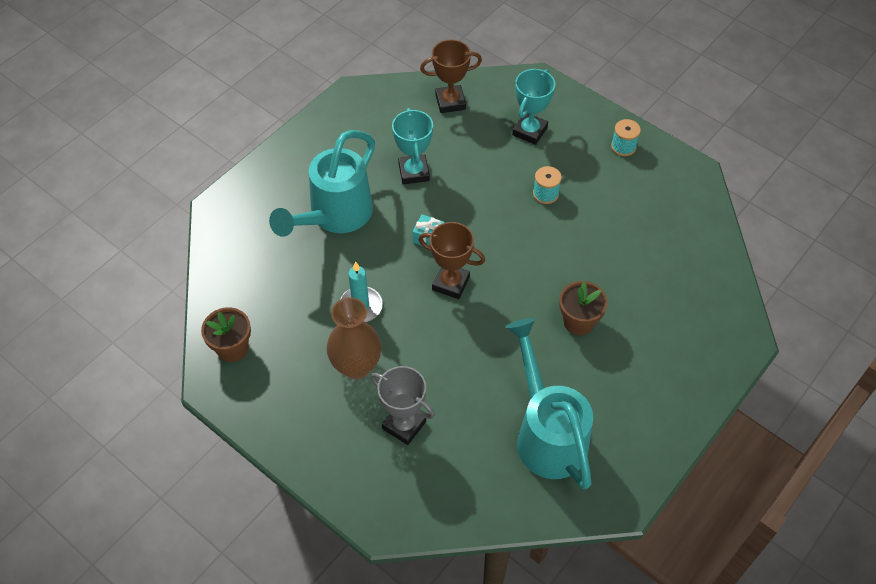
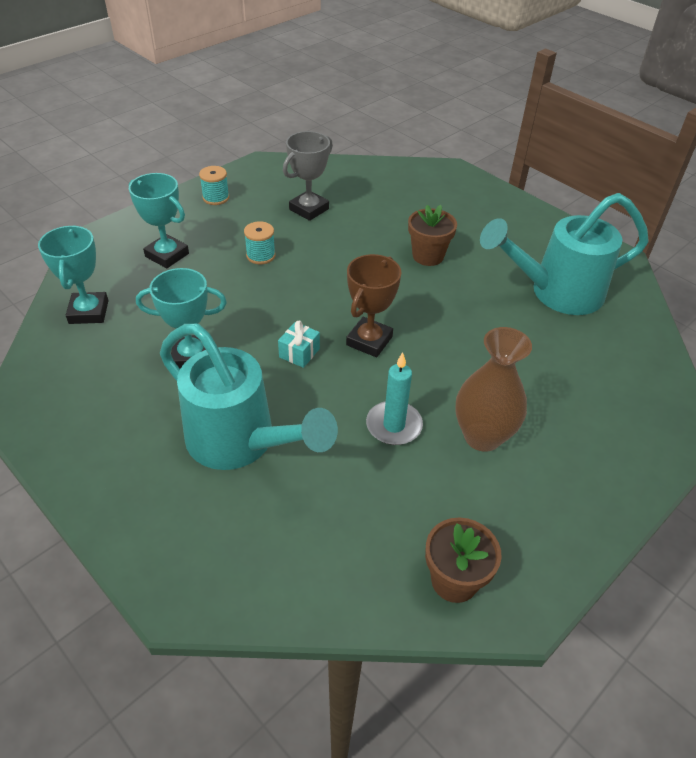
camera: 85 degrees left, 10 degrees down
grey trophy [371,366,435,445] -> grey trophy moved to [283,131,333,221]
brown trophy [420,39,482,113] -> turquoise trophy [38,225,108,324]

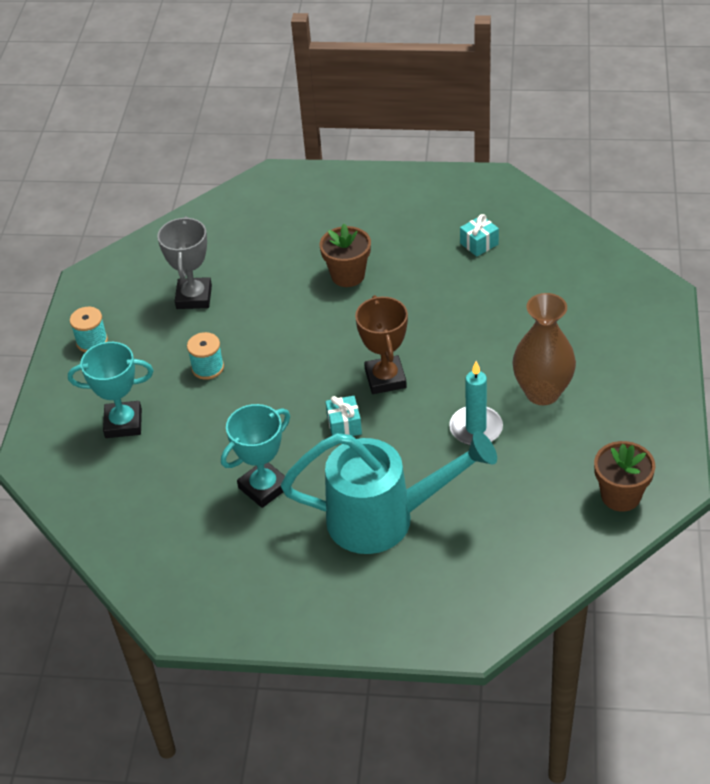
camera: 35 degrees left, 0 degrees up
turquoise trophy [38,225,108,324] -> none
turquoise watering can [480,193,649,315] -> turquoise gift [460,214,499,257]

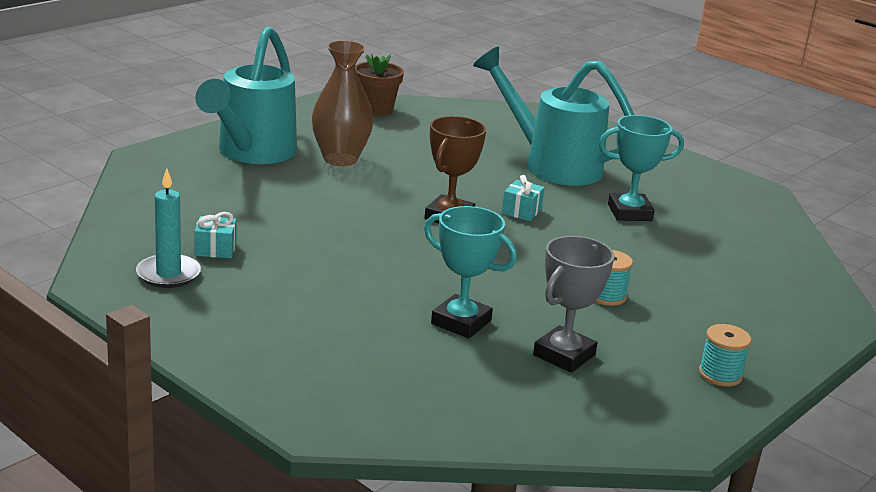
camera: 150 degrees left, 20 degrees down
turquoise trophy [68,342,153,438] -> turquoise trophy moved to [424,206,517,338]
brown flower pot [320,224,371,287] -> none
turquoise candle [449,361,503,445] -> turquoise candle moved to [136,168,201,288]
none -> turquoise watering can [195,26,297,164]

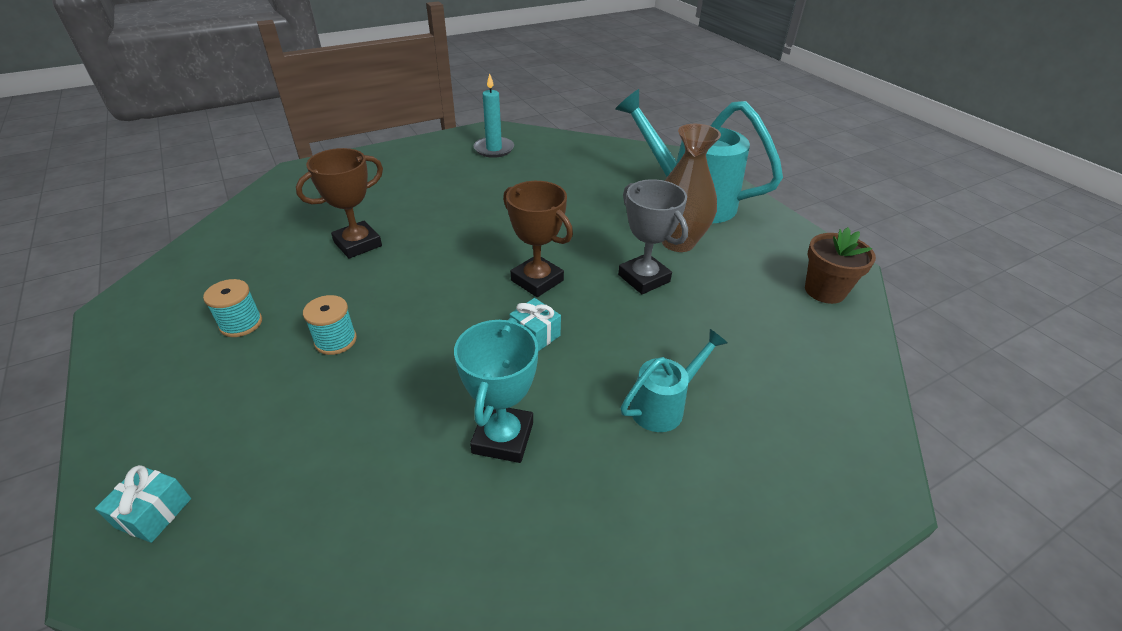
camera: 110 degrees right, 15 degrees up
turquoise gift [194,212,237,258] -> turquoise gift moved to [95,465,191,543]
turquoise trophy [424,206,517,338] -> brown trophy [296,148,383,259]
turquoise watering can [473,47,634,186] -> turquoise watering can [621,329,728,432], size x0.50
grey trophy [533,236,614,373] -> grey trophy moved to [618,179,688,294]
turquoise spool [699,324,751,387] -> turquoise spool moved to [203,279,262,337]

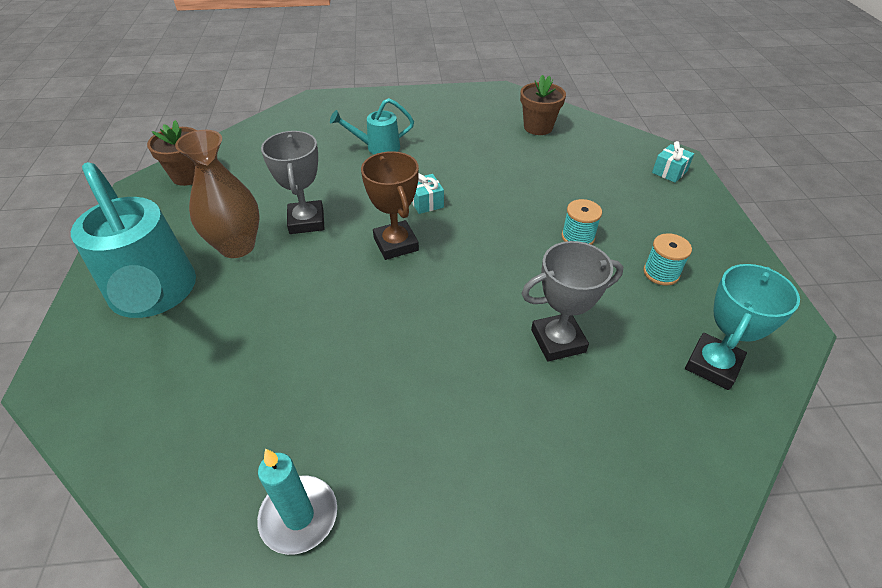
camera: 155 degrees left, 5 degrees up
brown trophy [296,148,383,259] -> grey trophy [521,241,623,361]
turquoise trophy [454,318,539,463] -> turquoise trophy moved to [685,264,800,390]
none -> brown flower pot [520,75,566,135]

